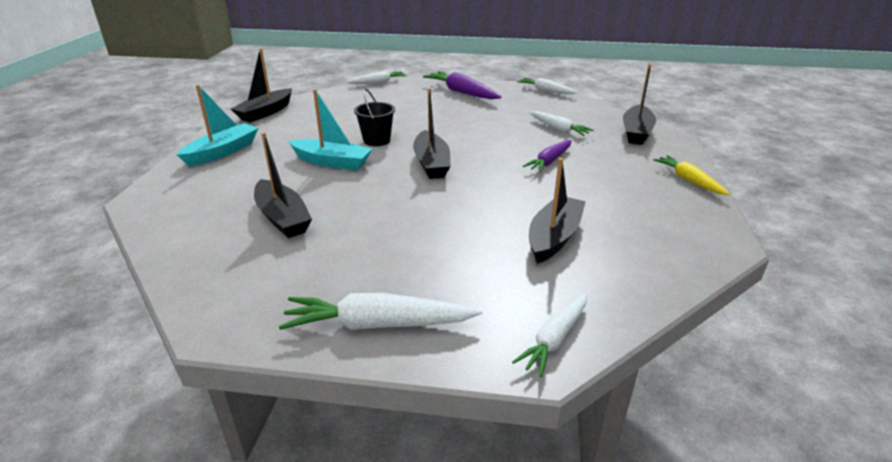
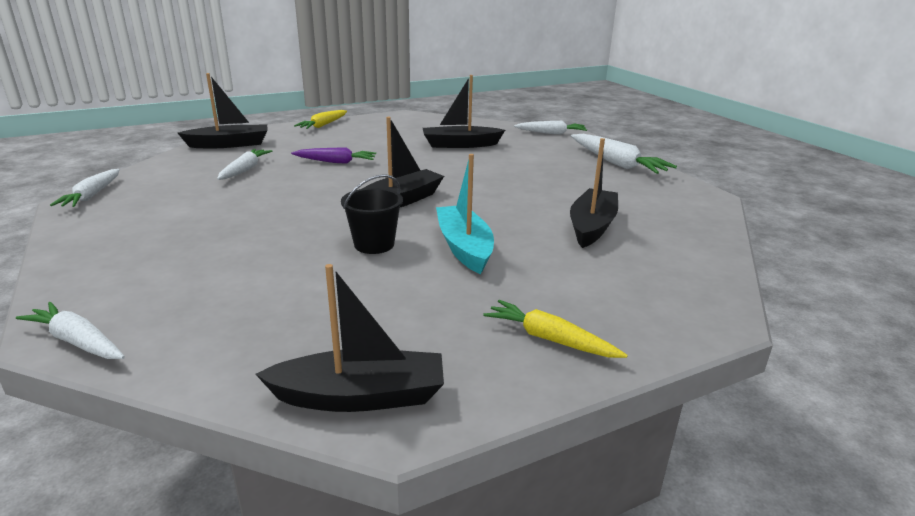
camera: 125 degrees left, 5 degrees down
turquoise boat [177,85,258,166] -> yellow carrot [483,300,628,358]
purple carrot [423,71,502,99] -> none

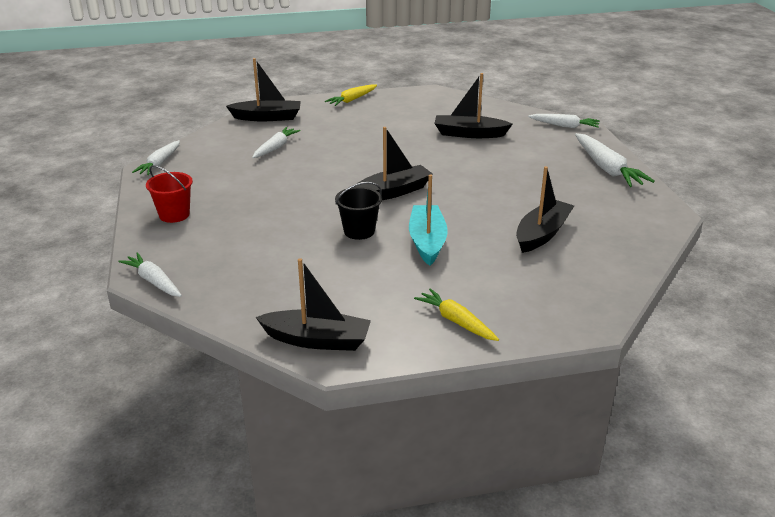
camera: 15 degrees right, 5 degrees up
purple carrot [291,147,376,164] -> none
none -> red bucket [146,165,193,223]

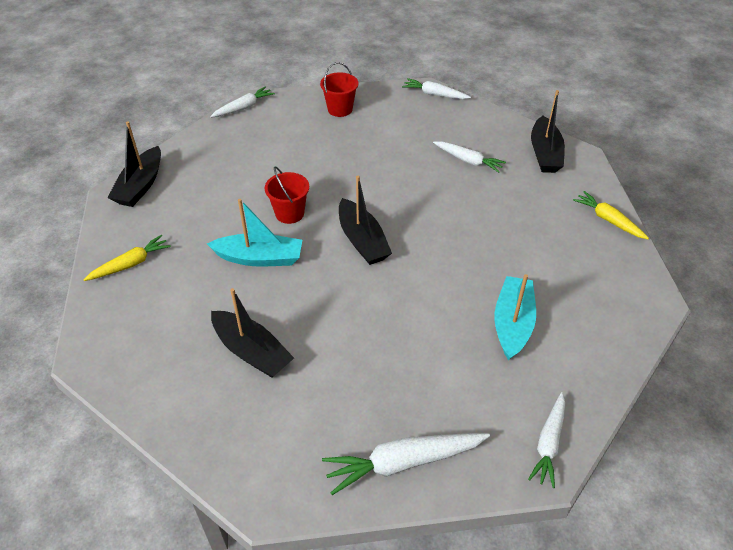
camera: 95 degrees right, 15 degrees up
black bucket [335,182,382,240] -> red bucket [265,166,309,224]
black boat [434,73,512,138] -> turquoise boat [495,274,536,360]

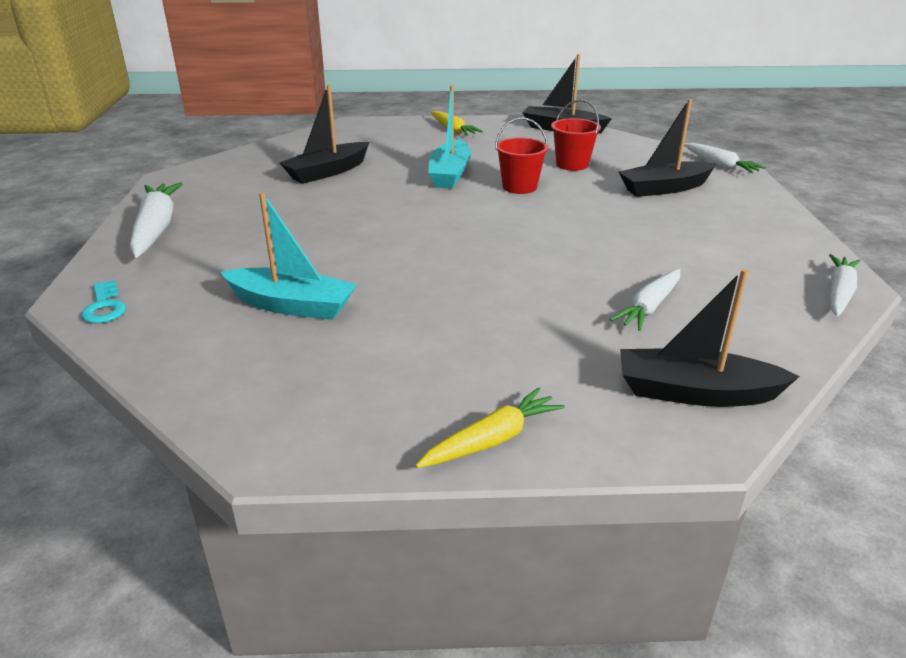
camera: 95 degrees right, 15 degrees down
red bucket [320,62,358,117] -> red bucket moved to [551,99,601,171]
black boat [339,176,392,265] -> black boat moved to [619,99,717,197]
white carrot [528,392,565,488] -> turquoise key [81,280,126,323]

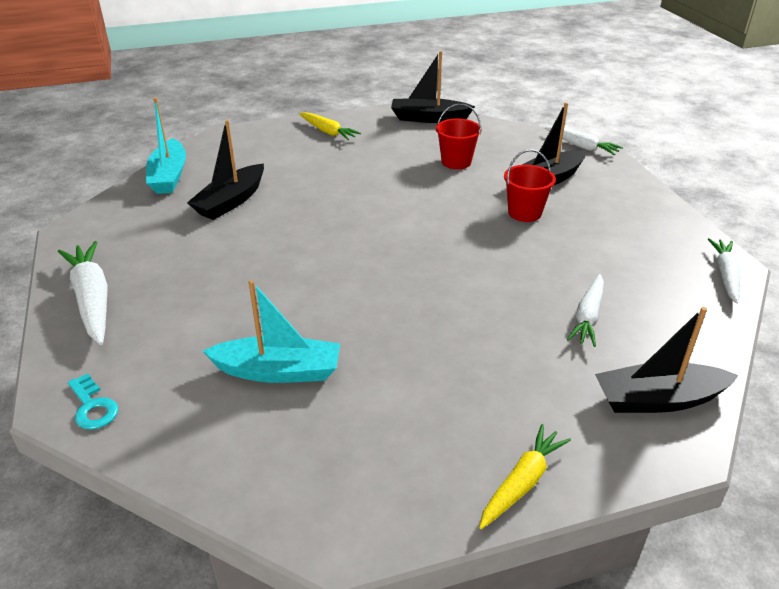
camera: 15 degrees left, 5 degrees up
turquoise boat [428,86,471,189] -> turquoise boat moved to [146,97,186,194]
red bucket [495,117,548,194] -> red bucket moved to [504,149,556,222]

